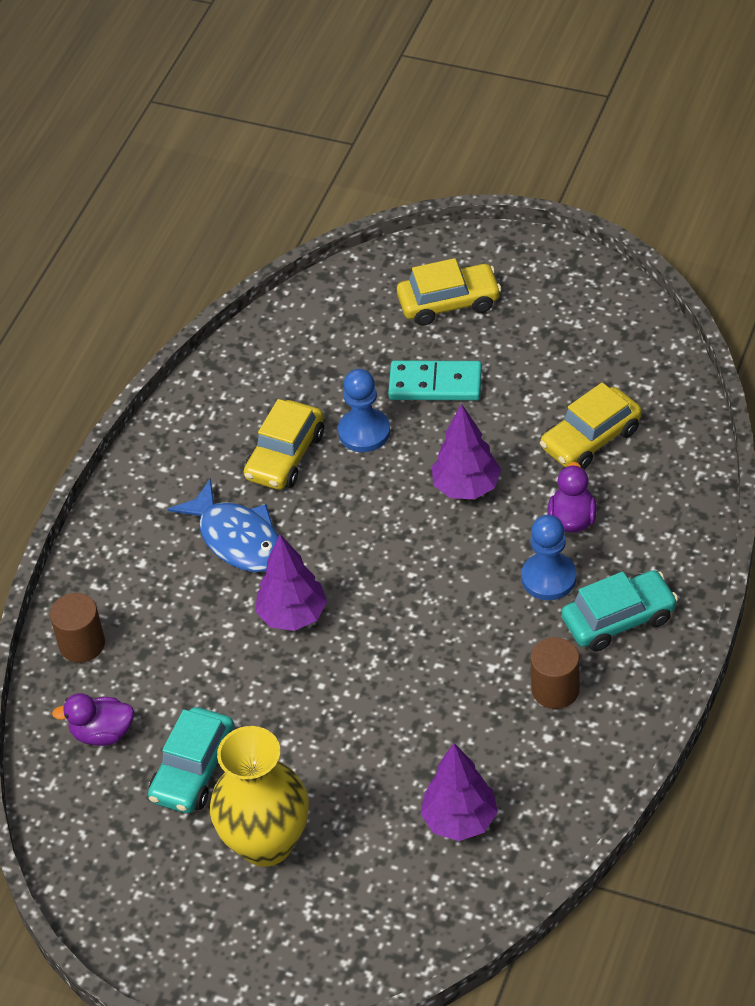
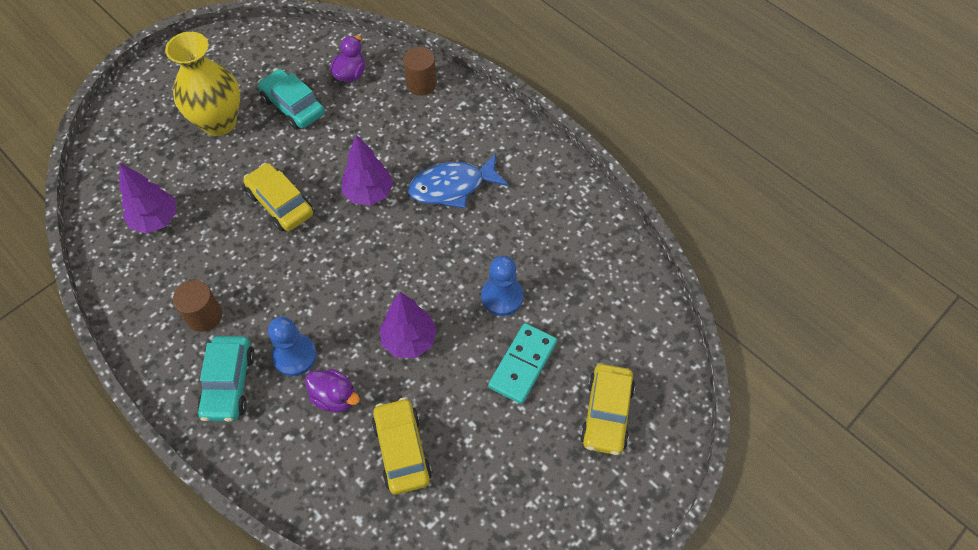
camera: 110 degrees right, 10 degrees up
yellow car [244,399,324,490] -> yellow car moved to [243,163,313,232]

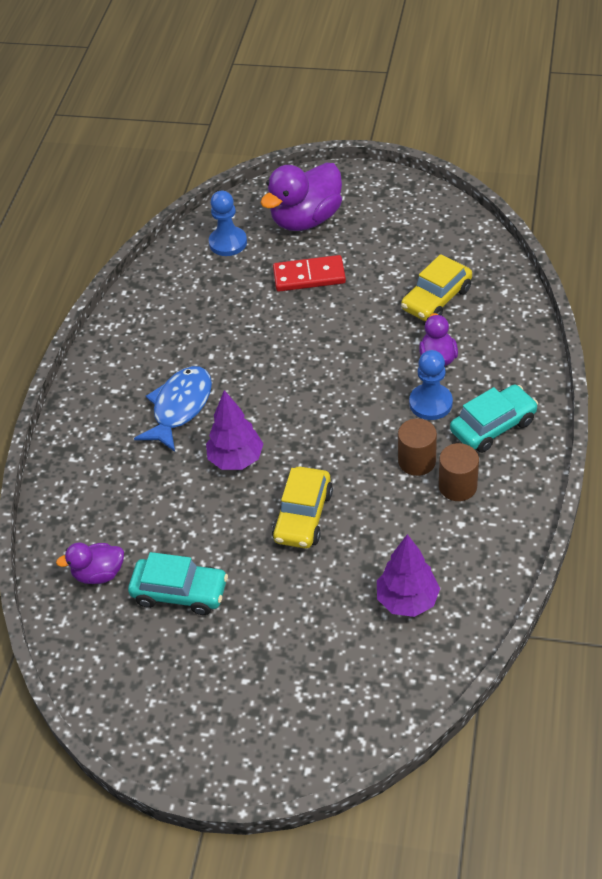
camera: 120 degrees left, 10 degrees down
yellow vase [165,32,240,136] -> none
turquoise car [258,69,325,130] -> turquoise car turned 90 degrees counterclockwise [128,552,228,615]
purple tree [380,292,437,358] -> none
brown cylinder [403,47,437,96] -> brown cylinder moved to [398,418,437,476]
blue fish [408,153,508,209] -> blue fish turned 105 degrees counterclockwise [134,366,212,452]
blue pawn [481,255,523,316] -> blue pawn moved to [209,191,247,256]
turquoise domino [488,323,557,404] -> red domino [273,255,346,292]
yellow car [580,364,635,455] -> purple duck [261,163,342,231]

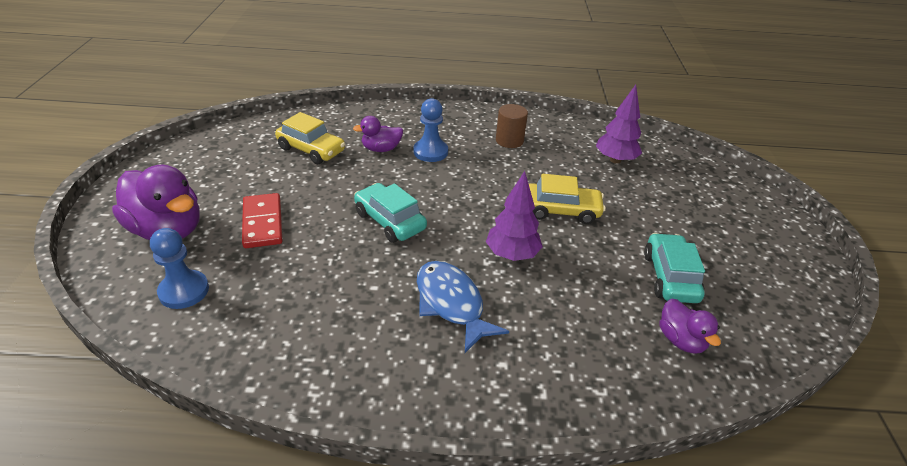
camera: 105 degrees left, 10 degrees down
blue fish [134,366,212,452] -> blue fish turned 45 degrees clockwise [417,261,509,353]
brown cylinder [398,418,437,476] -> none
turquoise car [450,385,538,453] -> turquoise car moved to [354,183,427,243]

